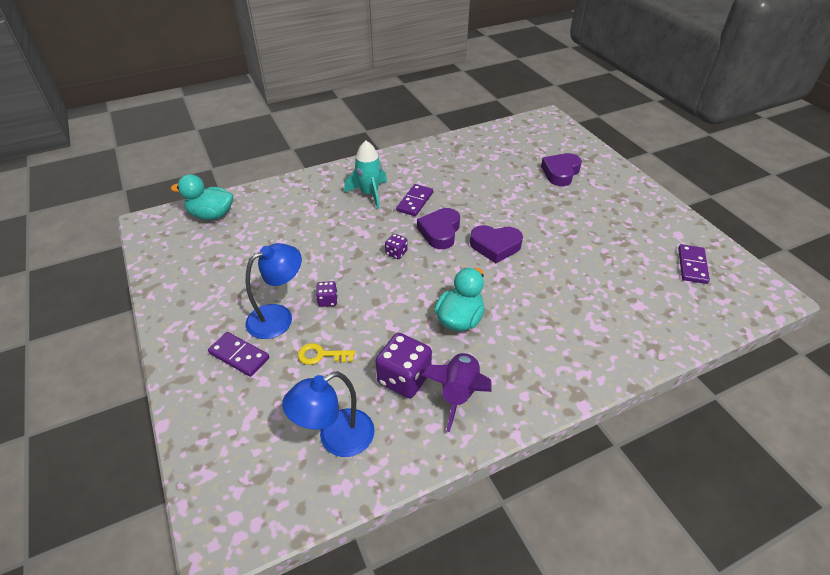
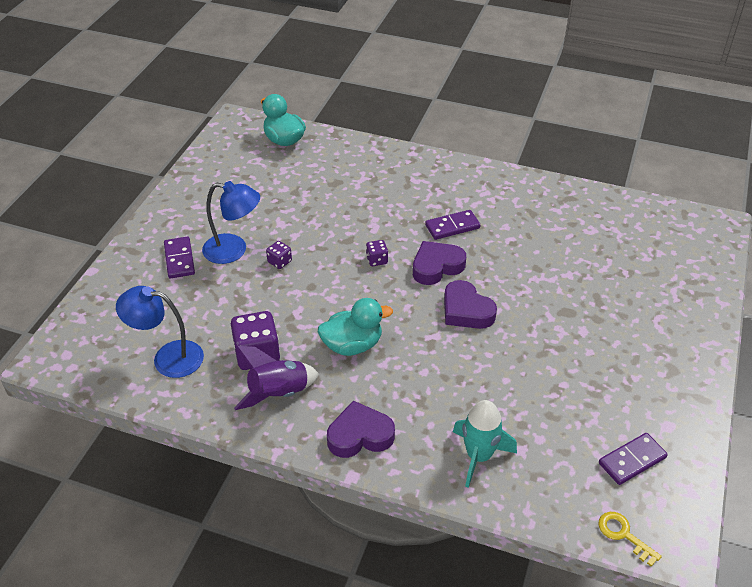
camera: 45 degrees right, 0 degrees up
yellow key [298,343,355,365] -> yellow key moved to [598,512,662,567]
turquoise rocket [344,141,387,209] -> turquoise rocket moved to [453,400,517,488]
purple heart [541,153,582,186] -> purple heart moved to [327,401,395,458]

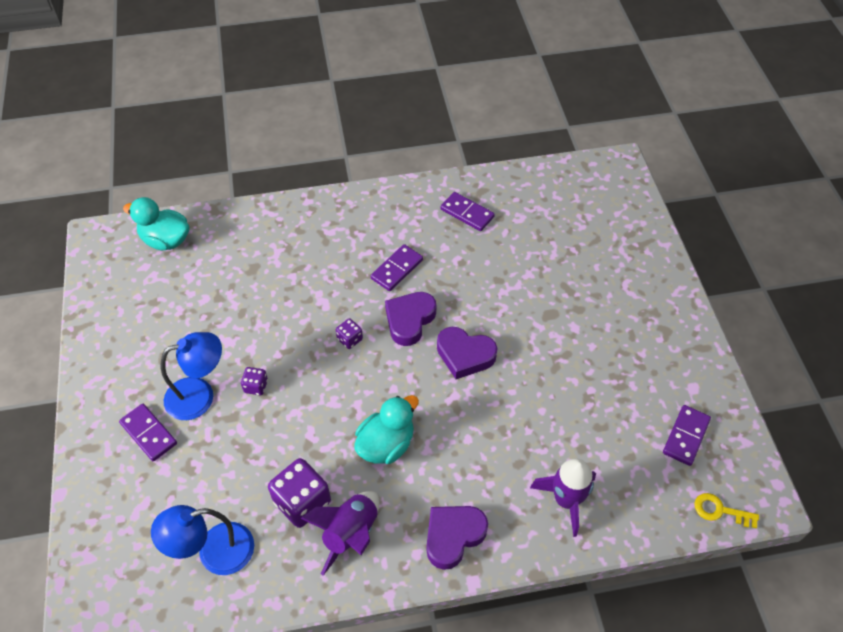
camera: 30 degrees left, 10 degrees up
turquoise rocket [453,400,517,488] -> purple rocket [530,459,596,537]
none -> purple domino [440,192,495,231]

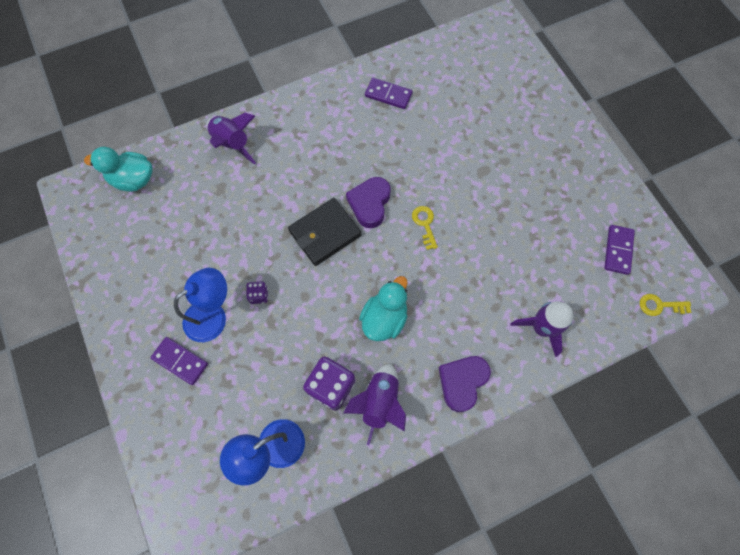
camera: 15 degrees left, 15 degrees up
purple dice [336,318,363,349] -> black wallet [288,198,361,266]
purple domino [371,244,423,291] -> none
purple heart [437,327,497,379] -> yellow key [412,206,438,250]
none -> purple rocket [207,113,256,165]

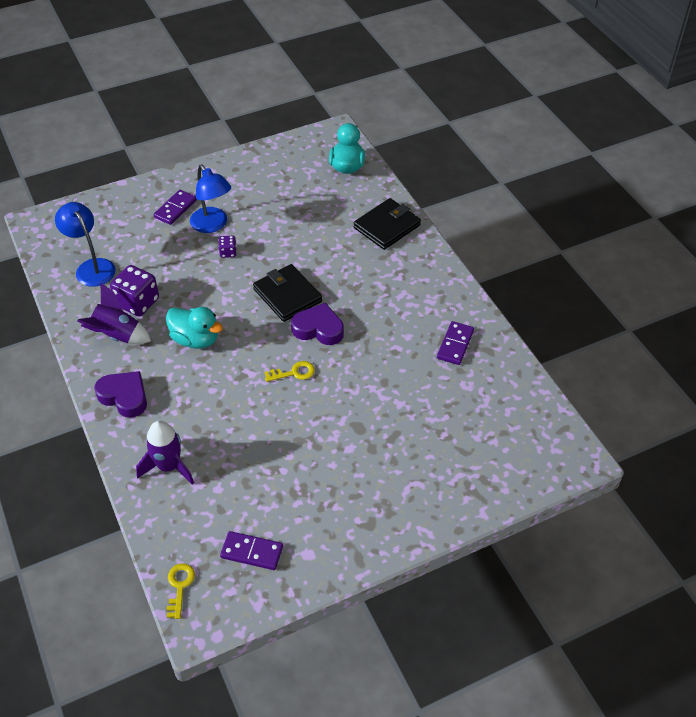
camera: 90 degrees right, 20 degrees down
purple rocket [207,113,256,165] -> black wallet [354,198,421,250]

